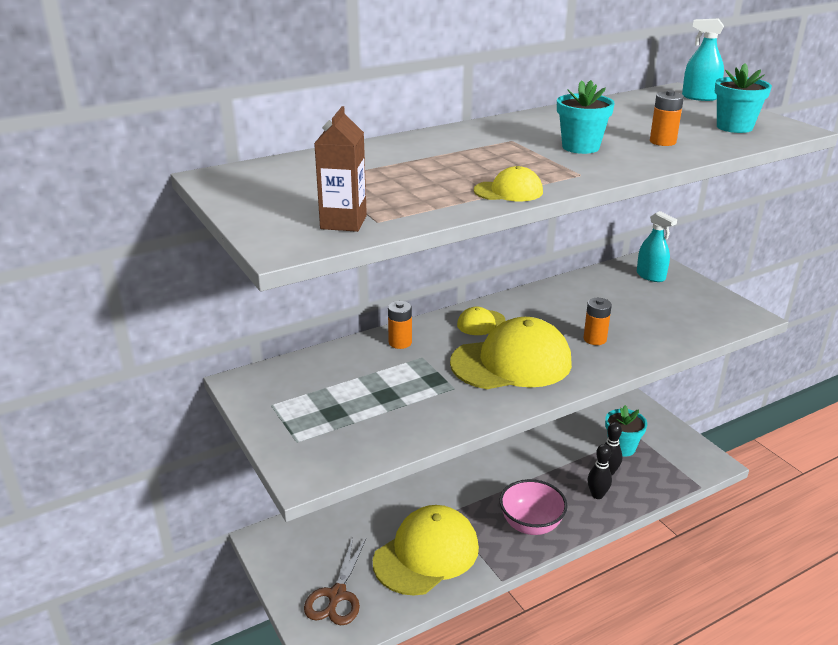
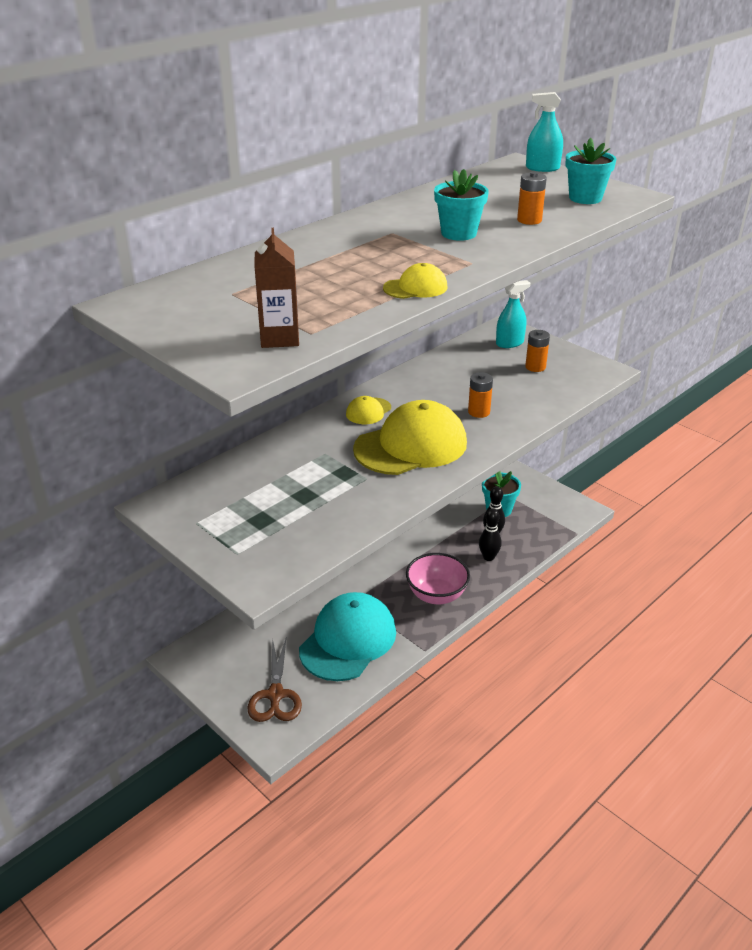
camera: 15 degrees left, 5 degrees up
yellow cap [373,505,479,596] -> turquoise cap [299,592,396,681]
orange battery [388,301,412,349] -> orange battery moved to [525,330,550,372]
turquoise spray bottle [637,211,677,282] -> turquoise spray bottle turned 60 degrees counterclockwise [496,280,530,348]

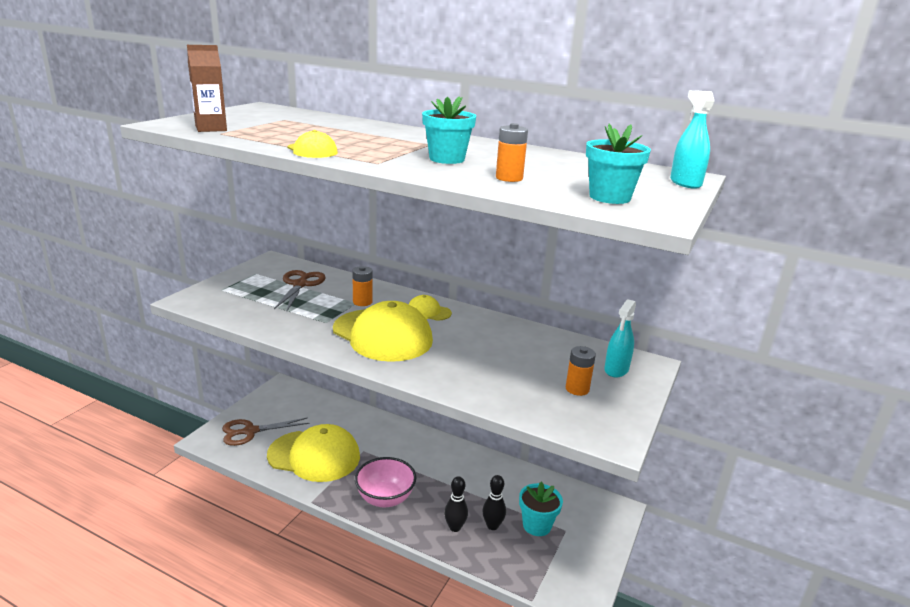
camera: 70 degrees right, 10 degrees down
turquoise cap [299,592,396,681] -> yellow cap [267,424,360,482]
orange battery [468,372,493,418] -> orange battery moved to [352,266,373,306]
turquoise spray bottle [496,280,530,348] -> turquoise spray bottle turned 75 degrees clockwise [604,299,636,378]
none -> brown scissors [274,270,326,311]

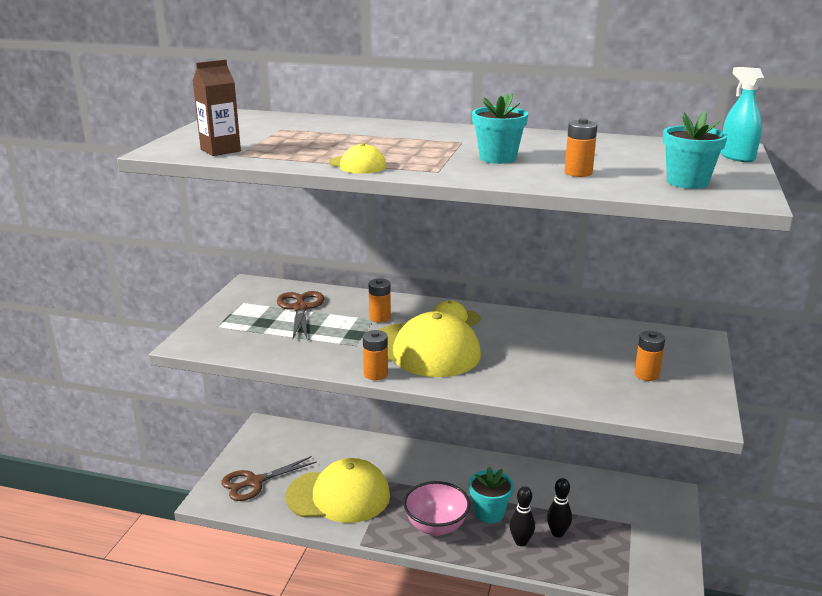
camera: 10 degrees left, 0 degrees up
turquoise flower pot [519,481,563,536] -> turquoise flower pot moved to [469,467,514,523]
turquoise spray bottle [604,299,636,378] -> none
none -> orange battery [363,330,388,380]

